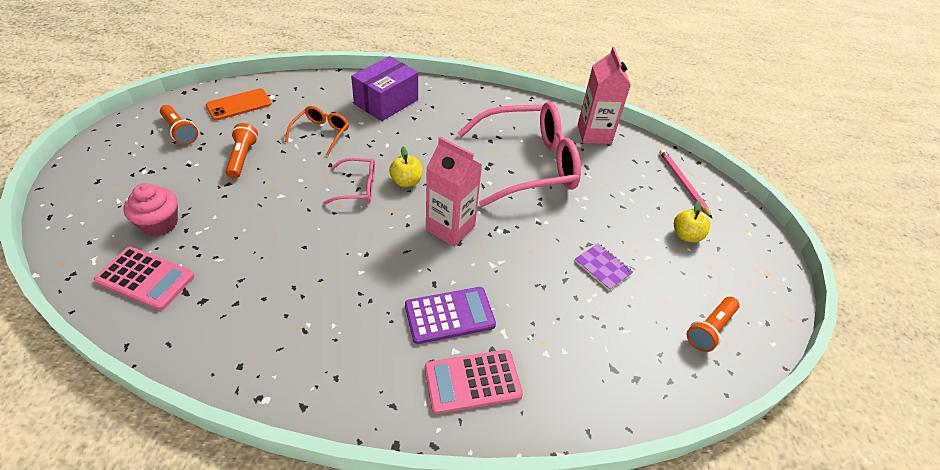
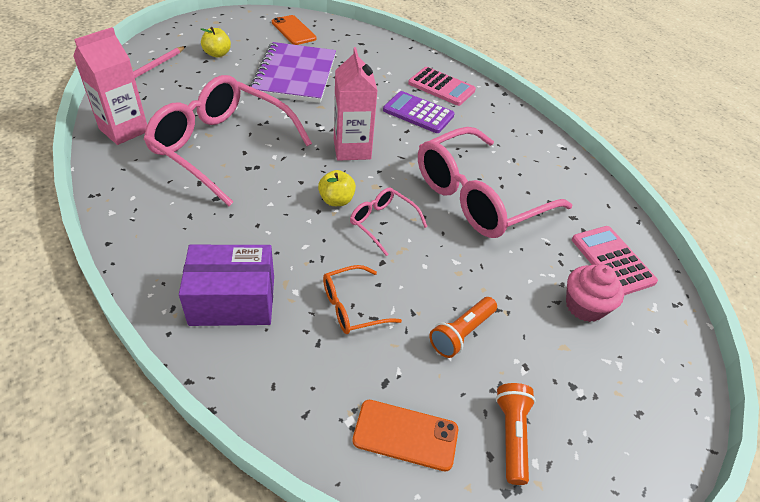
camera: 135 degrees left, 0 degrees up
purple notebook [575,243,633,291] -> purple notebook [250,42,336,103], size x2.38
orange flashlight [687,297,740,352] -> orange phone [272,15,317,45]
none -> pink glasses [418,127,573,238]

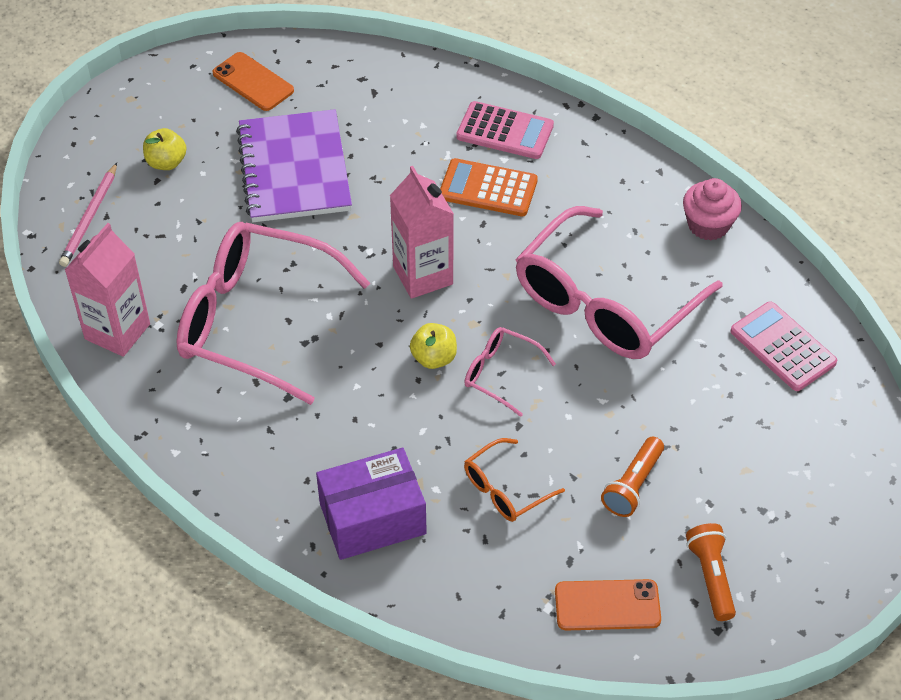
camera: 10 degrees left, 5 degrees up
purple calculator [383,91,455,133] -> orange calculator [440,158,538,216]
pink cupcake [566,264,624,322] -> pink cupcake moved to [683,178,742,240]

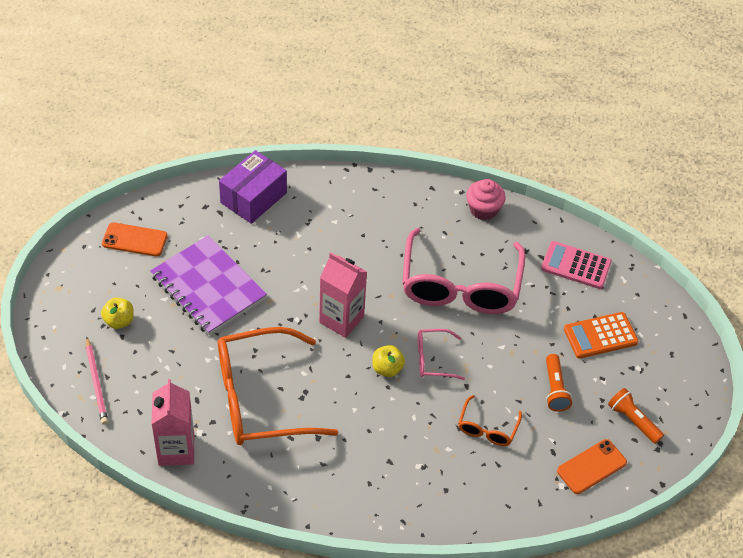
camera: 35 degrees left, 0 degrees up
pink glasses [177,222,370,405] -> orange glasses [218,327,338,445]
purple box [316,447,427,560] -> purple box moved to [219,150,287,224]
orange calculator [440,158,538,216] -> orange calculator moved to [564,312,638,359]
pink calculator [456,101,554,159] -> none

